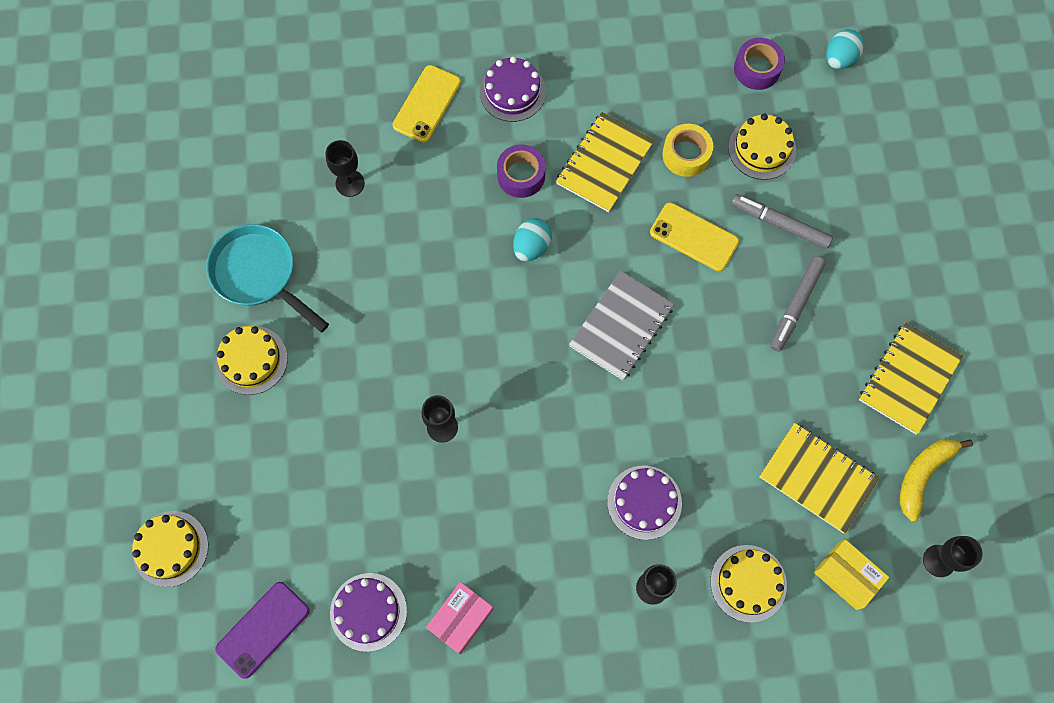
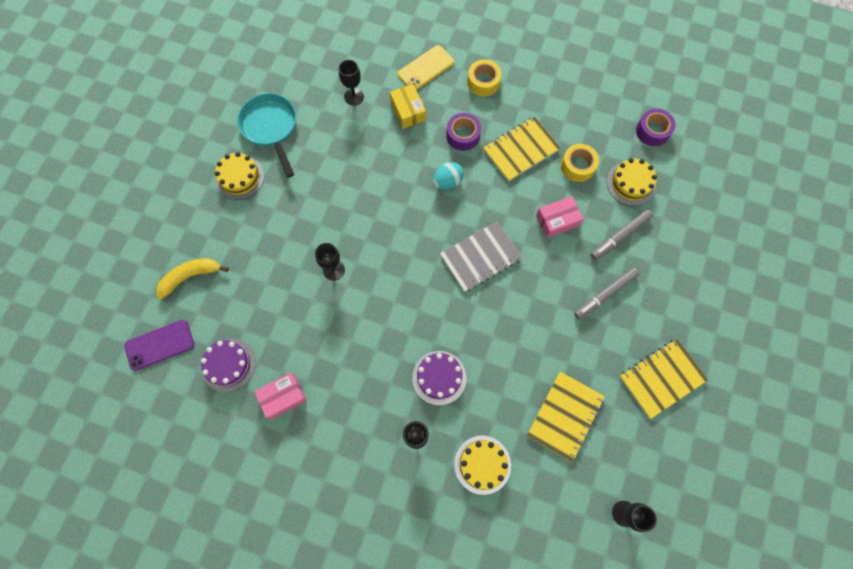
camera: 25 degrees right, 0 degrees up
yellow cake [132,511,208,587] -> none
purple cake [480,56,546,122] -> yellow tape [467,59,502,96]
yellow phone [650,202,739,271] -> pink box [536,196,584,238]
grey marker [731,194,833,249] -> grey marker turned 90 degrees counterclockwise [591,209,653,260]
yellow notebook [760,423,880,533] -> yellow notebook turned 60 degrees clockwise [527,371,605,463]
yellow box [814,539,889,610] -> yellow box moved to [390,84,426,129]
turquoise egg [826,29,864,69] -> none
yellow banana [900,439,973,522] -> yellow banana moved to [156,258,229,300]

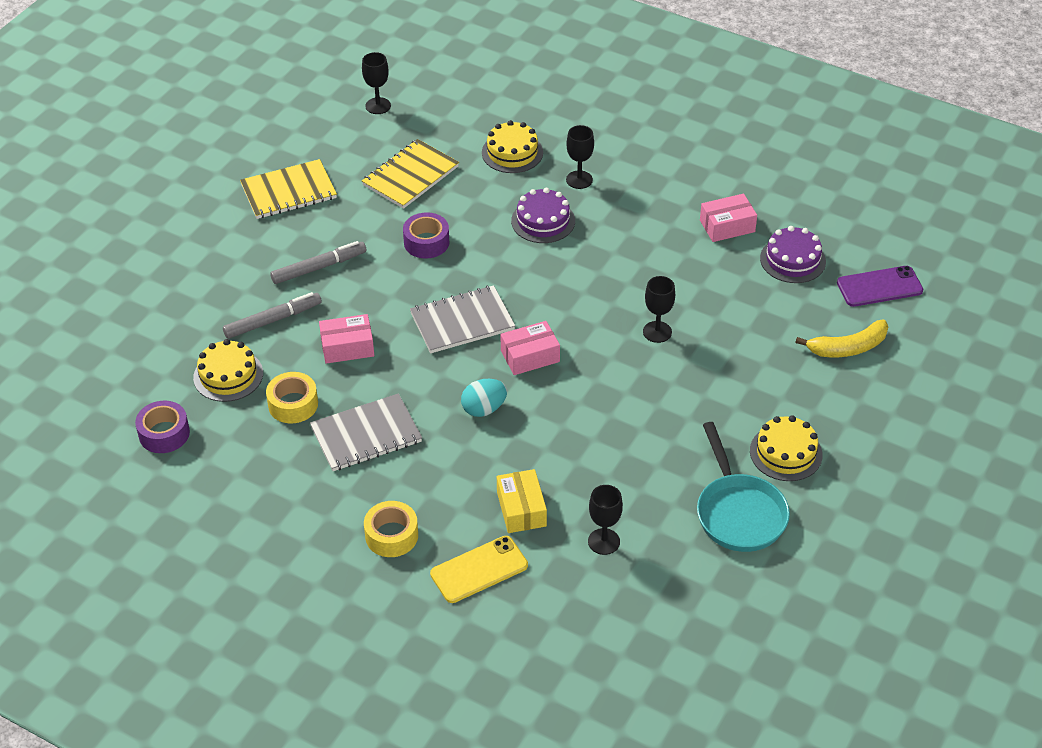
camera: 170 degrees left, 25 degrees down
purple tape [446,113,481,151] -> purple tape moved to [403,212,449,259]
yellow notebook [483,116,561,182] -> grey notebook [310,393,422,471]
none -> pink box [500,321,560,375]

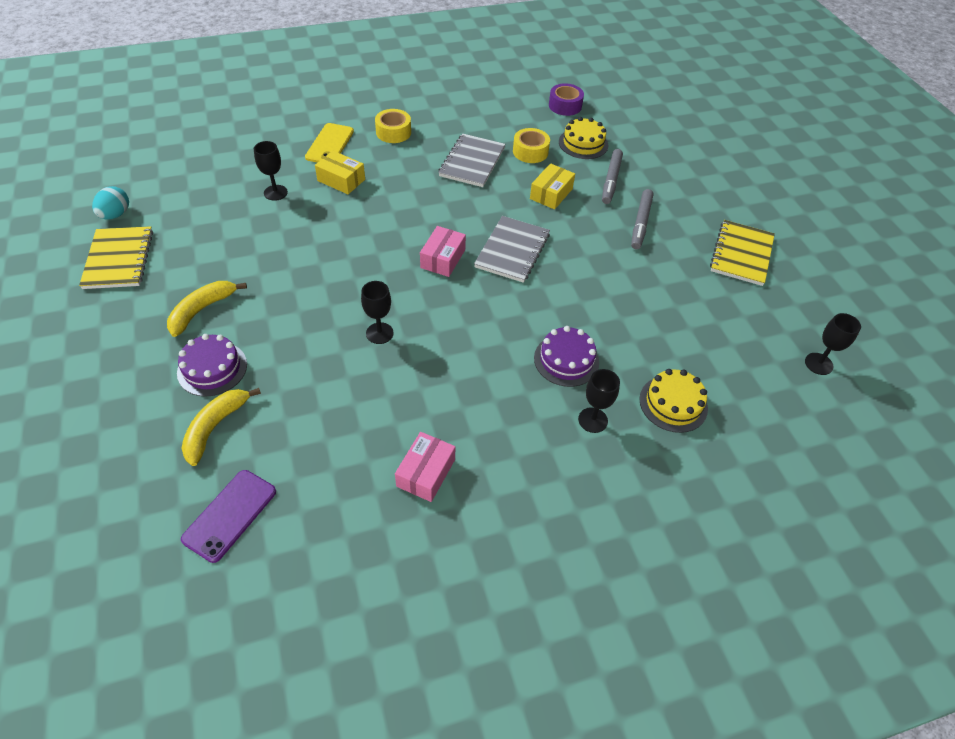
camera: 130 degrees right, 5 degrees up
pink box [319,314,374,364] -> yellow box [530,163,575,209]
yellow notebook [362,139,459,209] -> yellow notebook moved to [79,226,153,289]
purple tape [403,212,449,259] -> none
turquoise egg [461,379,507,417] -> turquoise egg moved to [92,186,129,219]
turquoise pan [697,422,790,552] -> none
yellow cake [750,415,823,481] -> yellow banana [167,281,247,337]
purple cake [760,226,826,283] -> purple cake moved to [177,334,247,397]

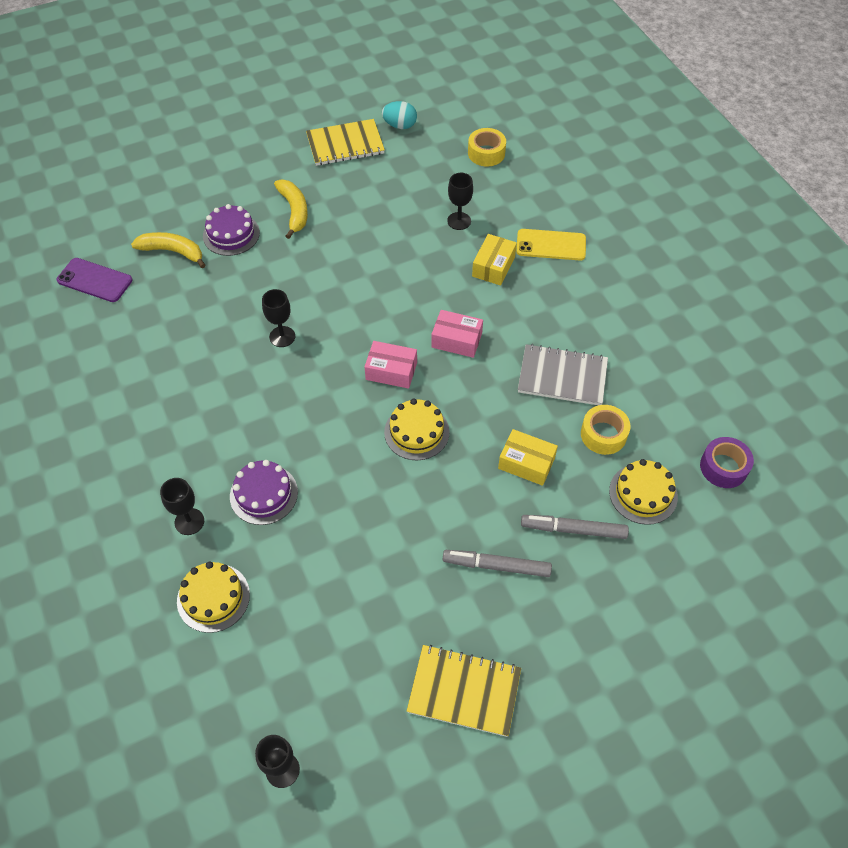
camera: 85 degrees right, 5 degrees up
yellow banana [167,281,247,337] -> yellow banana turned 45 degrees clockwise [274,180,308,239]
yellow tape [375,109,411,143] -> yellow tape moved to [468,128,506,166]
pink box [395,432,455,502] -> pink box moved to [431,310,483,358]
grey notebook [474,216,550,283] -> yellow cake [384,398,449,460]

